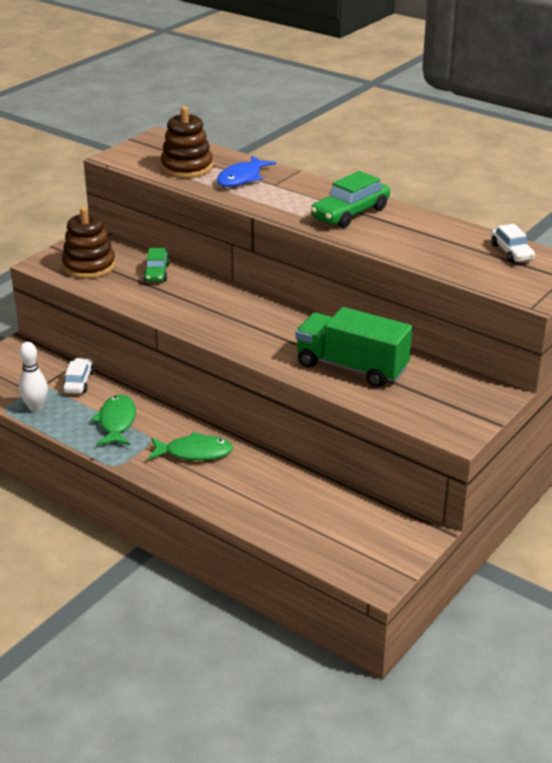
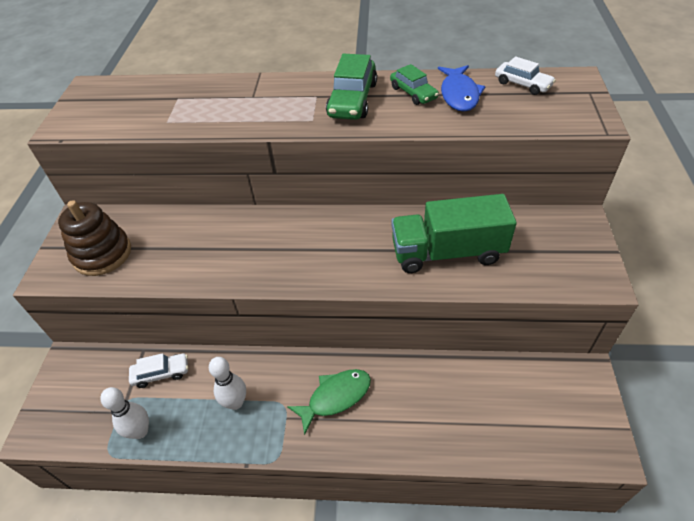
camera: 30 degrees left, 15 degrees up
white car [63,358,94,394] -> white car turned 105 degrees clockwise [129,353,188,388]
green fish [91,394,136,445] -> white bowling pin [209,357,246,410]
green car [143,248,170,282] -> green car moved to [390,64,439,105]
brown stacking toy [161,106,213,178] -> none
blue fish [217,156,276,187] -> blue fish moved to [438,65,486,112]

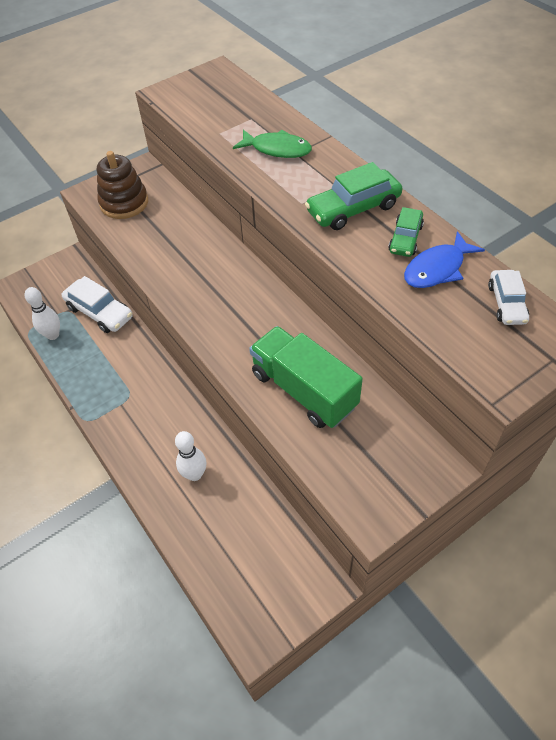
camera: 50 degrees right, 5 degrees up
white car [129,353,188,388] -> white car [62,276,133,333], size x1.61
white bowling pin [209,357,246,410] -> white bowling pin moved to [175,431,206,481]
green fish [287,369,371,435] -> green fish moved to [233,130,312,158]

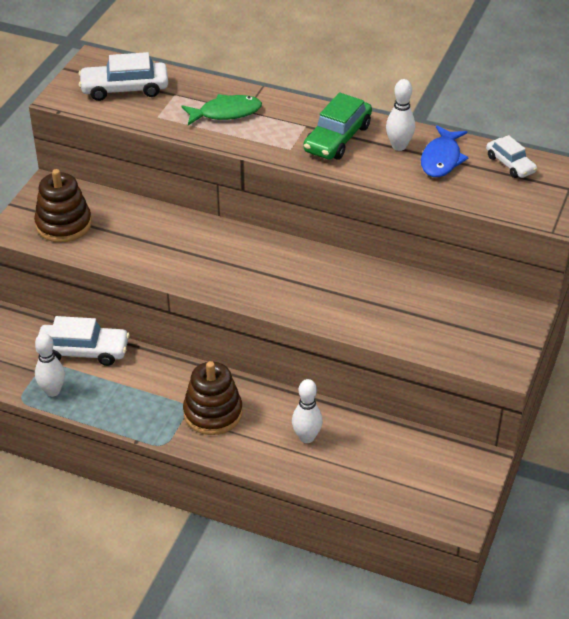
camera: 35 degrees left, 10 degrees down
green truck [249,326,363,428] -> none
green car [388,207,424,257] -> white bowling pin [386,79,415,151]
none -> white car [78,52,168,101]
none -> brown stacking toy [183,361,243,435]

